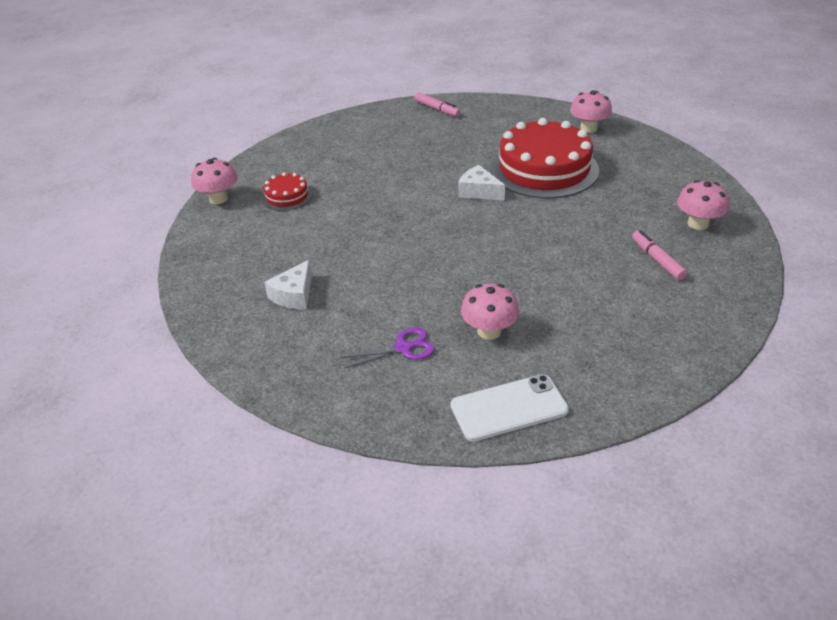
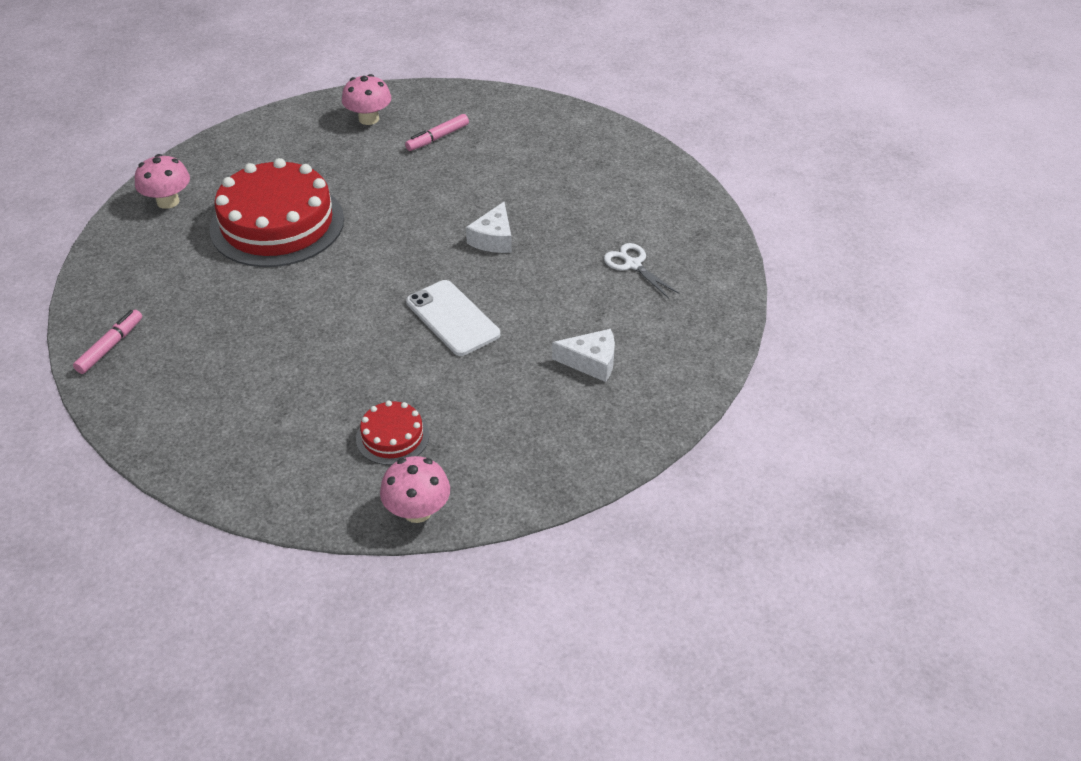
camera: 110 degrees left, 5 degrees up
purple scissors [340,328,435,369] -> white scissors [604,243,680,298]
white phone [451,374,569,442] -> white phone moved to [406,280,500,356]
white cheese [458,165,505,200] -> white cheese moved to [466,202,512,253]
pink mushroom [461,284,519,340] -> none

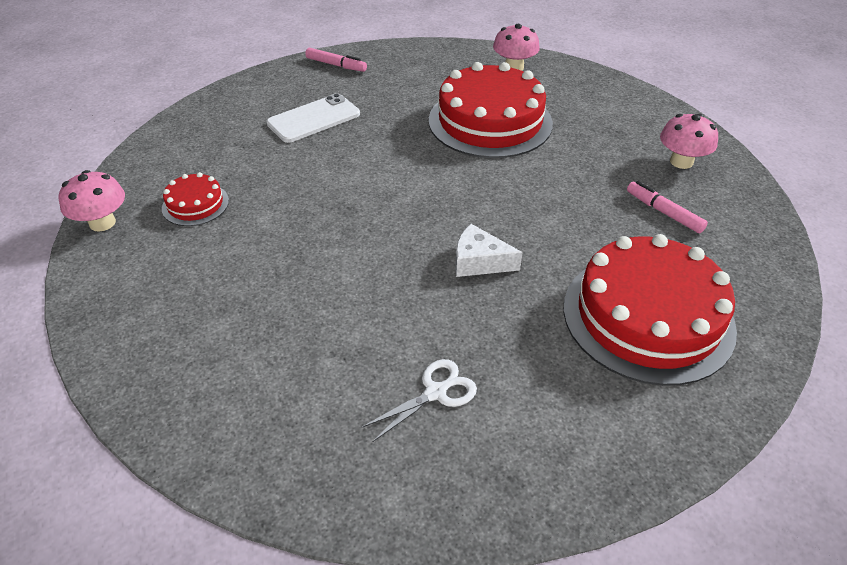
camera: 90 degrees right, 0 degrees up
white phone [406,280,500,356] -> white phone moved to [266,93,360,143]
white cheese [552,329,615,382] -> none
none -> red cake [563,234,737,386]

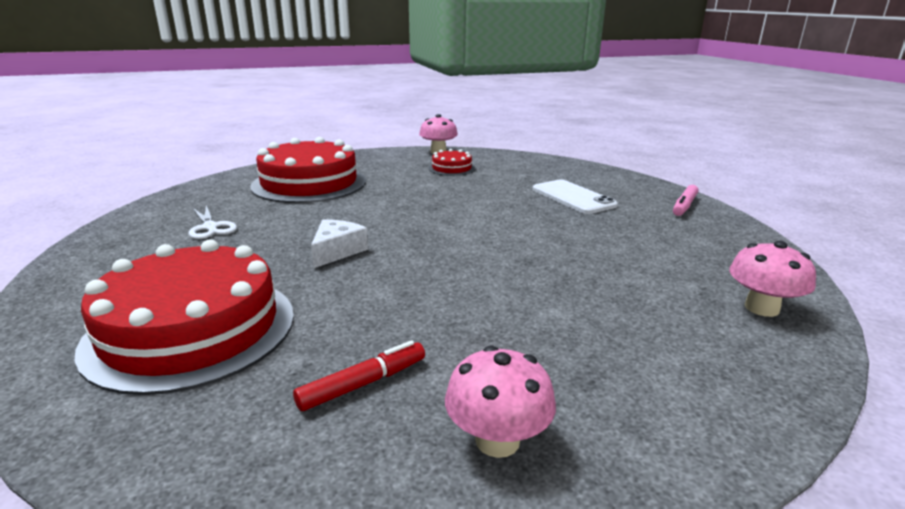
camera: 95 degrees right, 20 degrees down
red cake [429,62,553,158] -> red cake moved to [250,137,366,203]
pink marker [627,181,708,233] -> red marker [293,340,425,411]

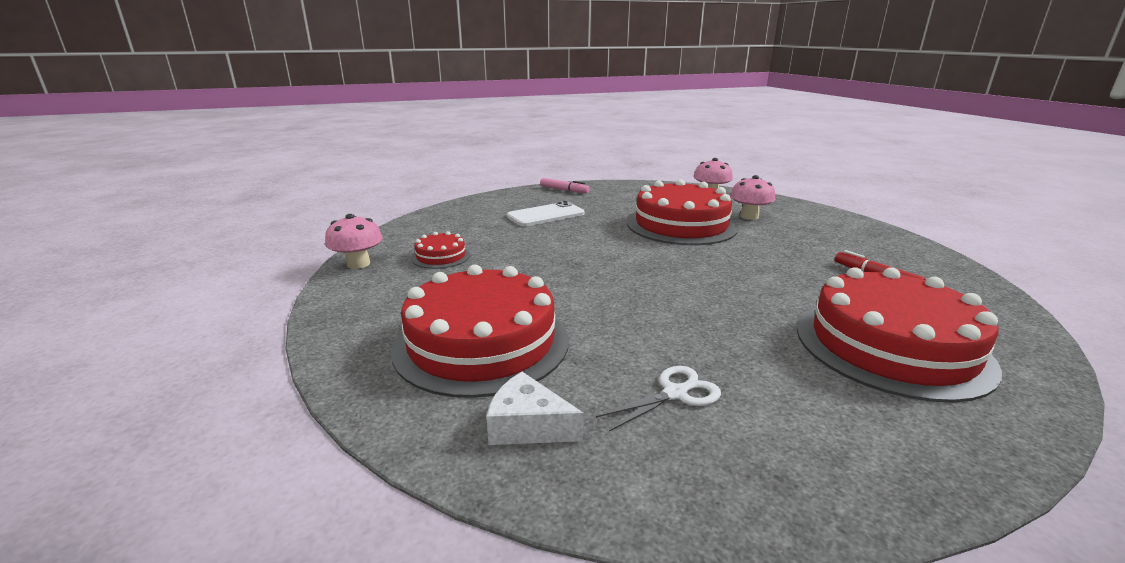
camera: 90 degrees left, 0 degrees up
white cheese [311,219,368,268] -> white cheese moved to [486,372,584,445]
pink mushroom [445,346,556,458] -> pink mushroom moved to [730,175,775,220]
none -> red cake [627,179,738,245]

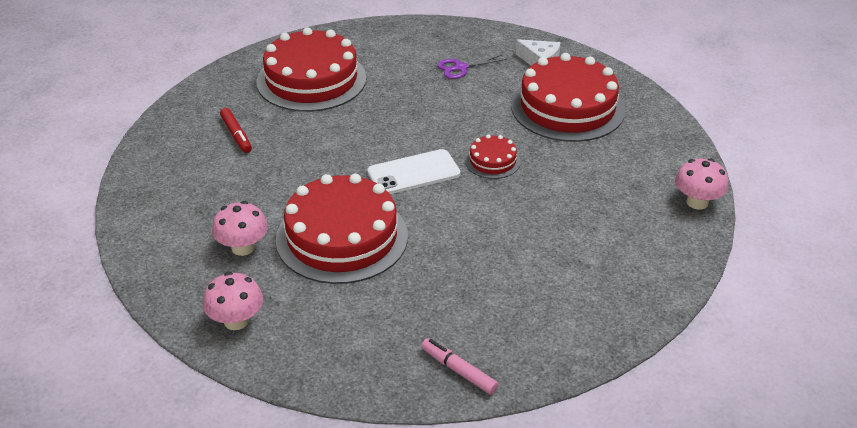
camera: 170 degrees left, 15 degrees up
red cake [411,231,470,269] -> red cake moved to [465,134,521,179]
white phone [507,201,585,226] -> white phone moved to [367,149,461,194]
white scissors [596,366,721,432] -> purple scissors [437,55,507,79]

